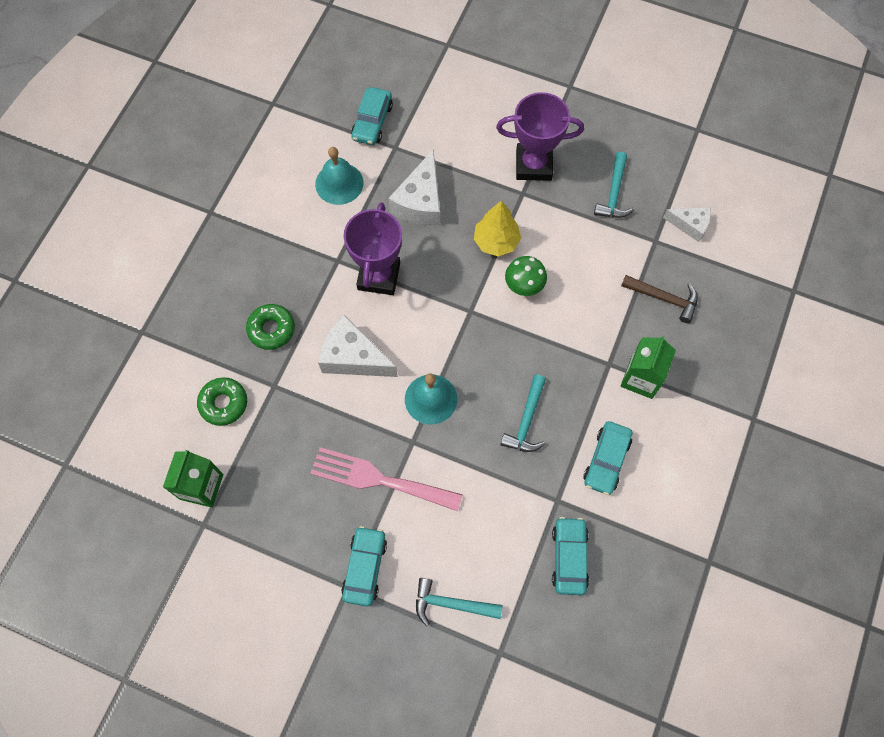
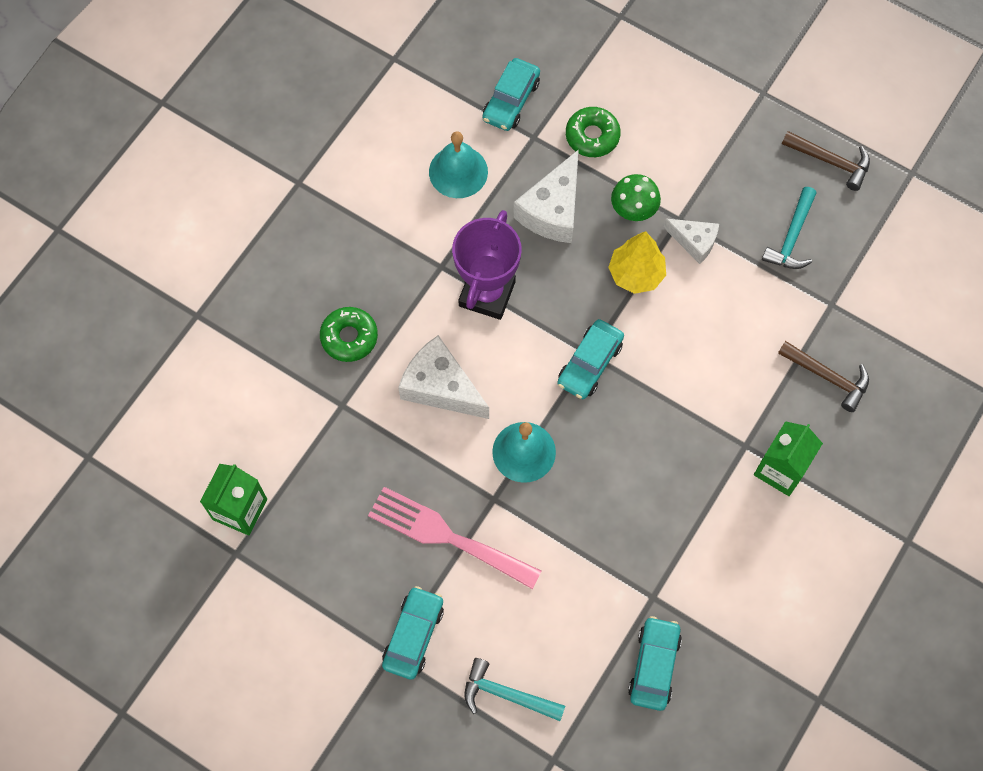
camera: 10 degrees right, 0 degrees up
green donut [197,377,247,426] -> green donut moved to [566,107,621,157]
purple trophy [496,92,584,181] -> none
turquoise hammer [500,375,546,452] -> none
green mushroom [505,256,547,296] -> green mushroom moved to [611,174,661,221]
turquoise car [583,421,632,495] -> turquoise car moved to [557,319,624,399]
white cheese [663,207,711,242] -> white cheese moved to [663,219,719,264]
none -> brown hammer [782,131,870,191]

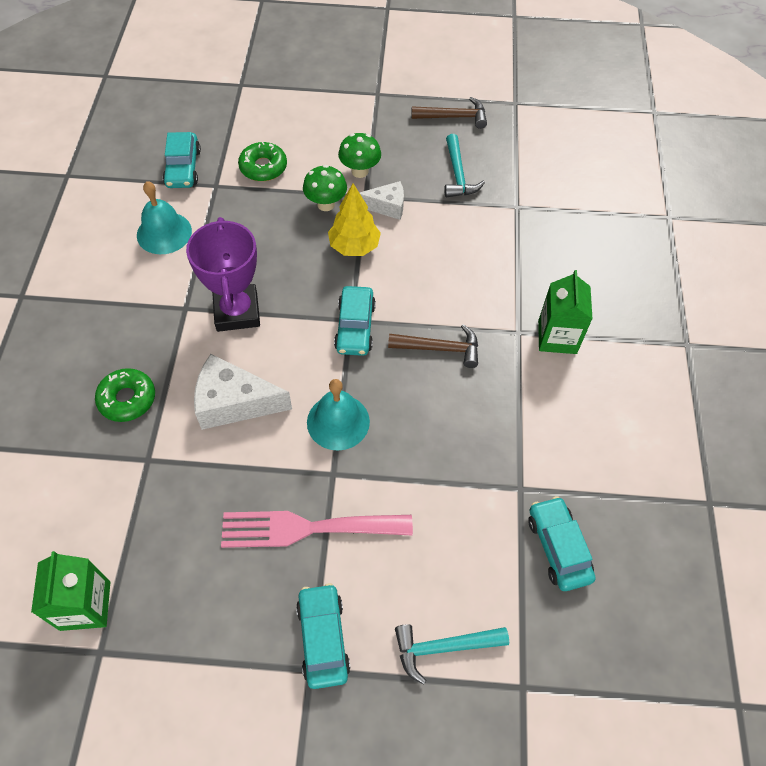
camera: 30 degrees left, 10 degrees down
white cheese [513,149,579,243] -> none
brown hammer [778,341,869,412] -> brown hammer moved to [388,324,478,368]
none -> green mushroom [338,133,381,178]

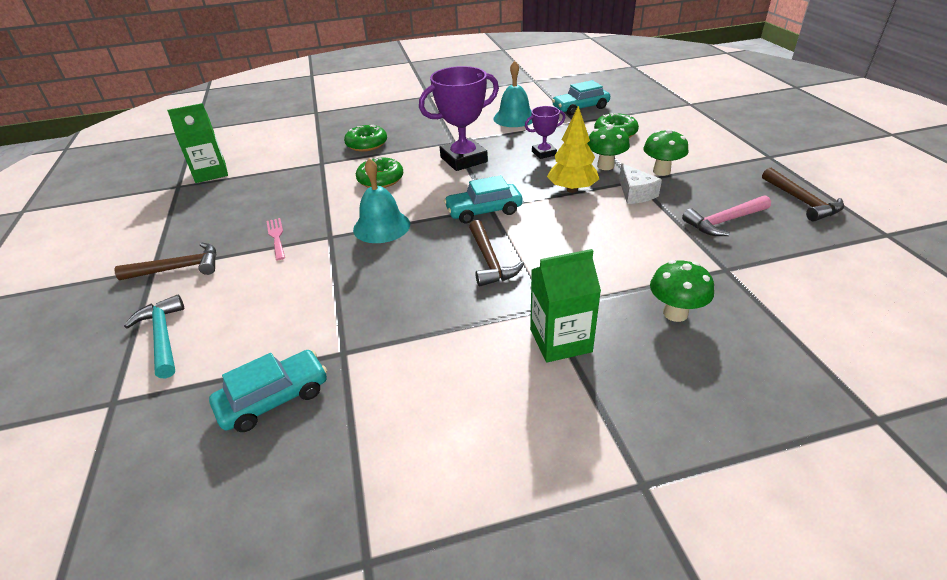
camera: 75 degrees right, 20 degrees down
white cheese [194,354,292,430] -> green donut [356,157,403,188]
pink fork [221,511,413,548] -> pink fork [266,218,285,260], size x0.47
turquoise car [296,583,350,689] -> brown hammer [115,243,217,280]
turquoise hammer [444,134,485,198] -> pink hammer [682,195,771,236]
none -> purple trophy [525,106,565,159]
none -> green mushroom [650,260,714,322]

